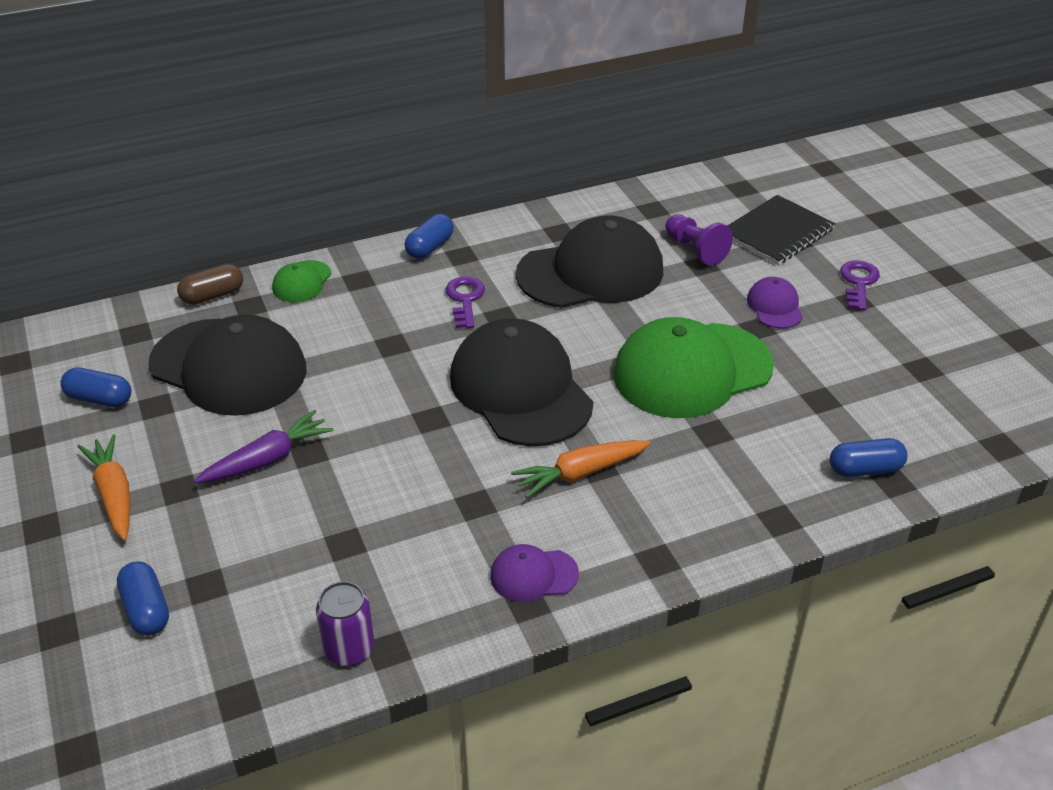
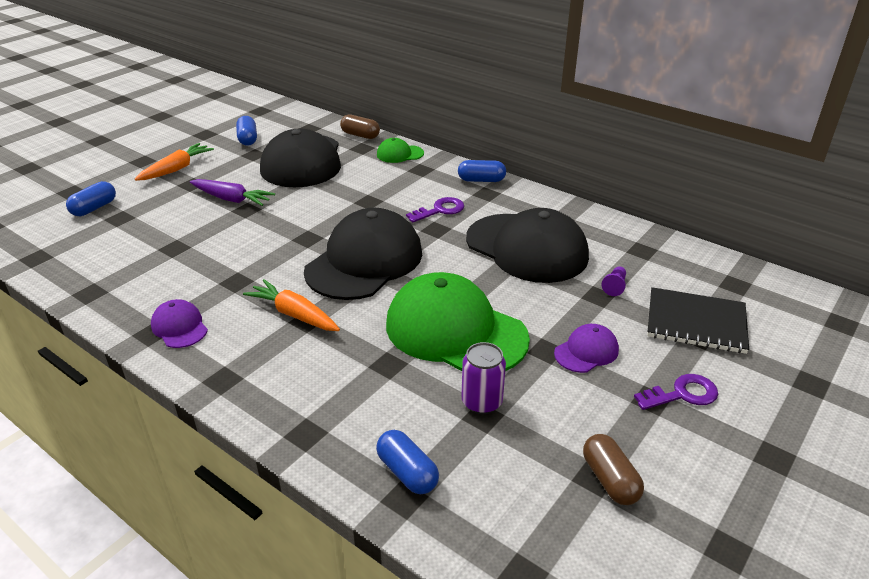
camera: 60 degrees right, 5 degrees down
purple can [316,581,375,666] -> purple can moved to [462,342,506,414]
purple pawn [666,214,733,266] -> purple pawn [602,266,626,296], size x0.58
none -> brown capsule [583,434,644,505]

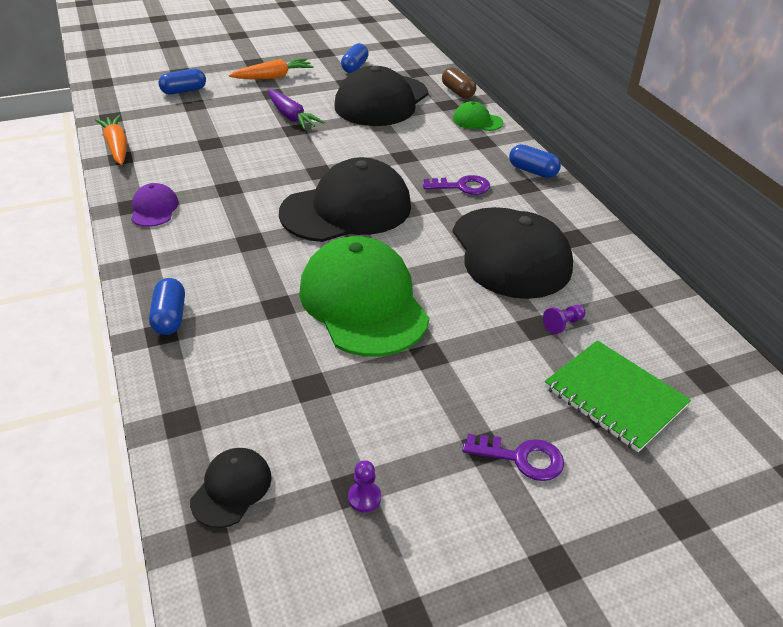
camera: 30 degrees right, 5 degrees up
orange carrot [243,279,340,331] -> orange carrot moved to [95,115,127,165]
blue capsule [376,430,439,494] -> blue capsule moved to [149,278,185,335]
purple can [462,342,506,414] -> none
purple cap [554,324,619,373] -> none
brown capsule [583,434,644,505] -> purple pawn [348,460,381,512]
black notebook [647,287,749,354] -> green notebook [545,340,691,452]
none -> black cap [190,448,272,528]

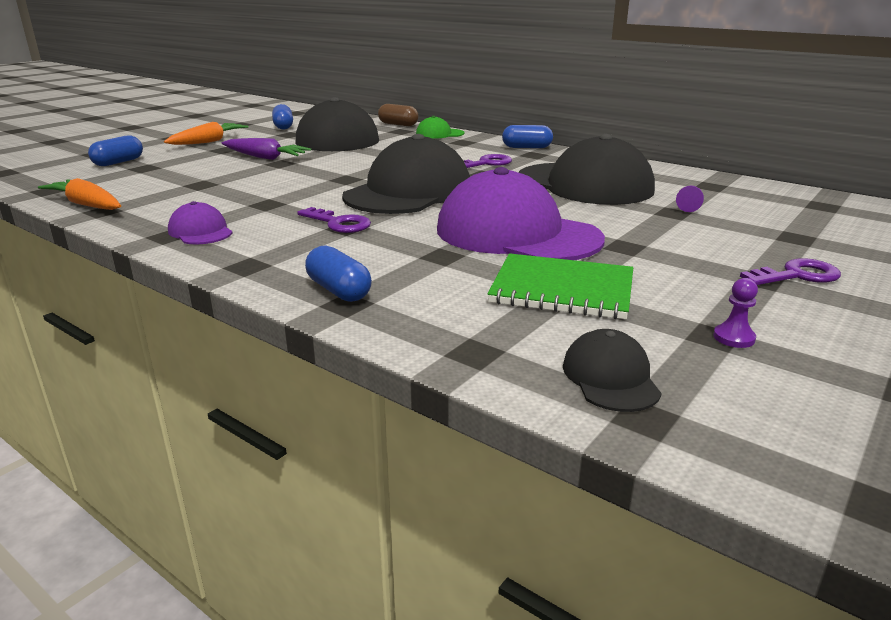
camera: 30 degrees left, 15 degrees down
green cap [299,236,429,357] -> purple cap [437,167,605,260]
green notebook [545,340,691,452] -> green notebook moved to [487,253,633,319]
none -> purple key [297,207,371,233]

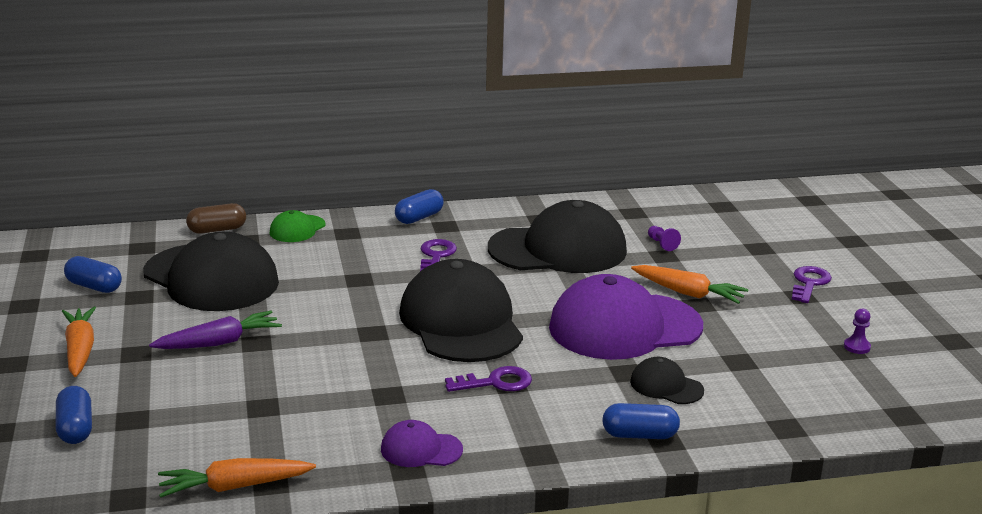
camera: 50 degrees left, 0 degrees up
green notebook [487,253,633,319] -> none
black cap [563,329,662,412] -> black cap moved to [630,357,704,404]
none -> orange carrot [631,265,749,304]

